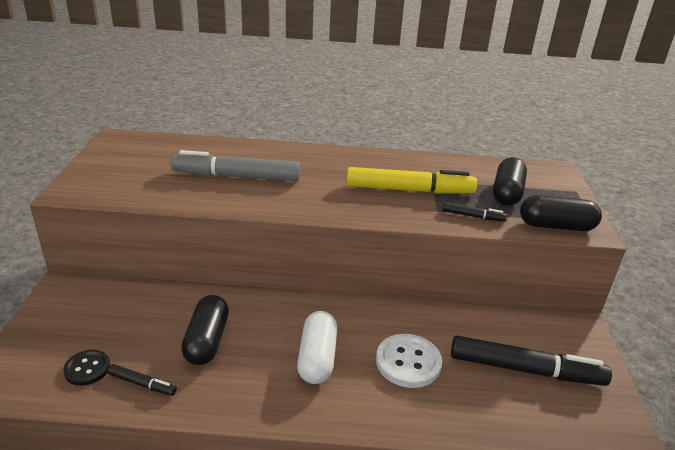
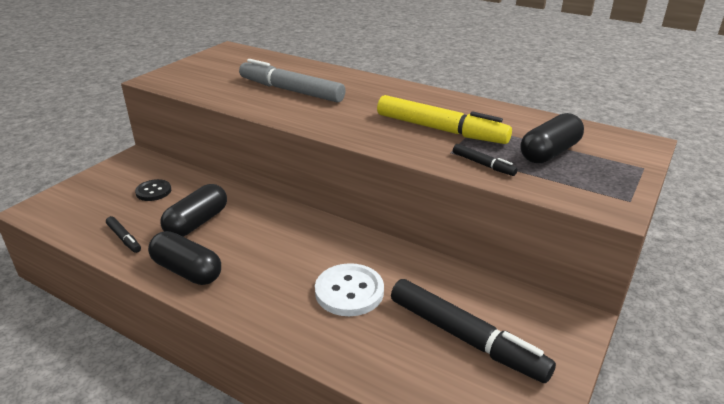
camera: 30 degrees right, 0 degrees up
black button [63,350,110,386] -> black button moved to [135,179,171,201]
white capsule [297,311,337,384] -> none
black capsule [520,195,602,231] -> black capsule moved to [148,231,221,285]

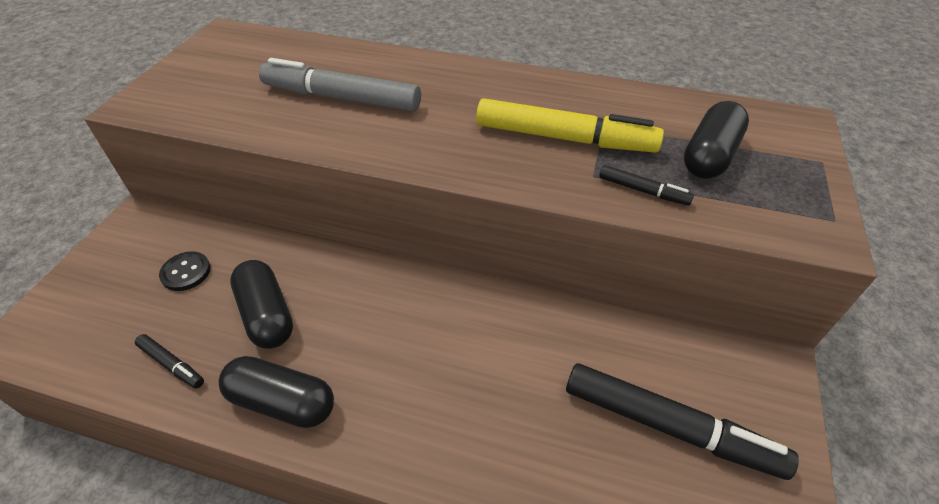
camera: 15 degrees left, 15 degrees up
black capsule [161,184,227,237] -> black capsule turned 45 degrees counterclockwise [230,260,293,349]
white button [315,263,384,316] -> none

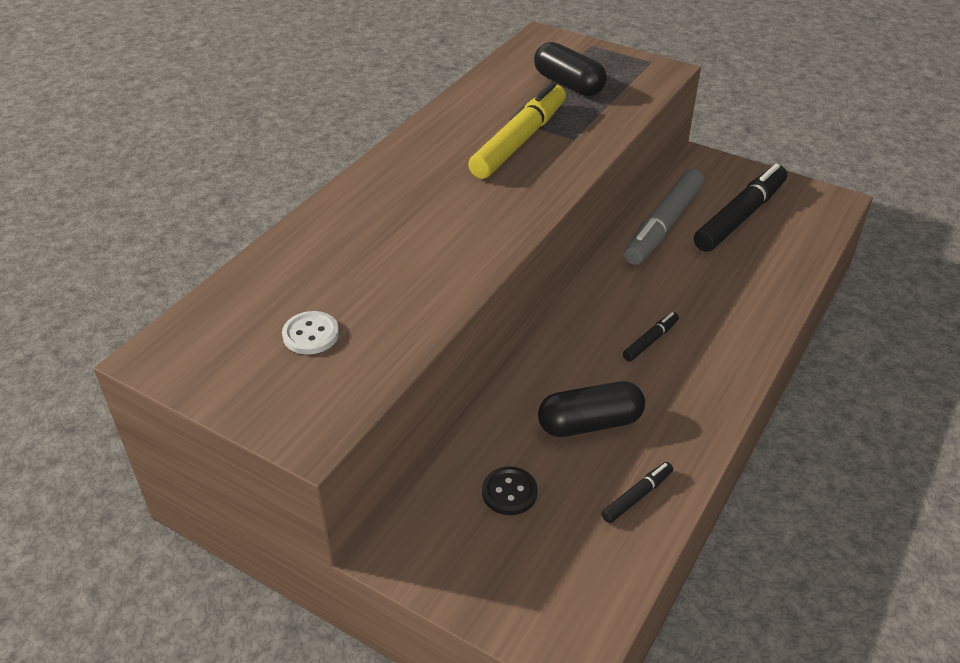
camera: 75 degrees left, 5 degrees down
black capsule [219,356,334,428] -> none
grey marker [259,58,421,111] -> grey marker moved to [624,169,704,265]
black marker [599,165,694,205] -> black marker moved to [623,312,679,361]
none -> white button [282,311,339,354]

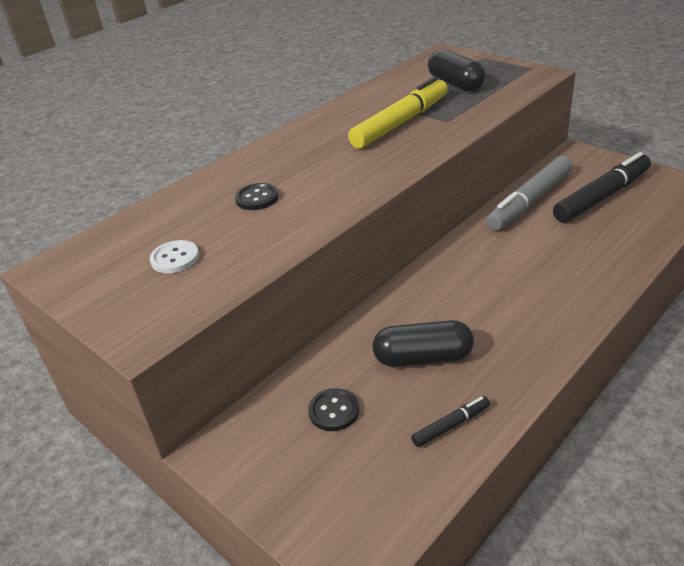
camera: 15 degrees right, 5 degrees down
black marker [623,312,679,361] -> none
none -> black button [235,183,279,210]

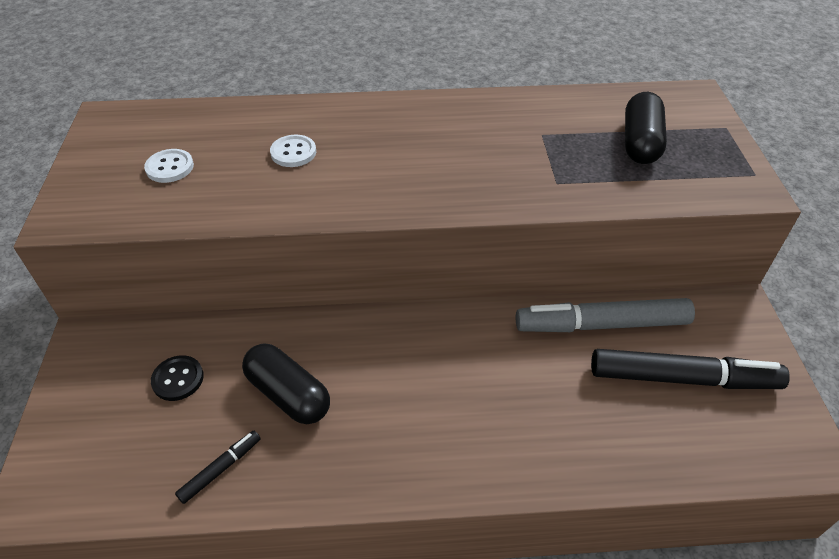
camera: 40 degrees right, 10 degrees up
black button [235,183,279,210] -> white button [270,135,316,167]
yellow marker [348,77,448,149] -> none
black marker [411,396,490,447] -> black marker turned 60 degrees counterclockwise [175,431,261,504]

